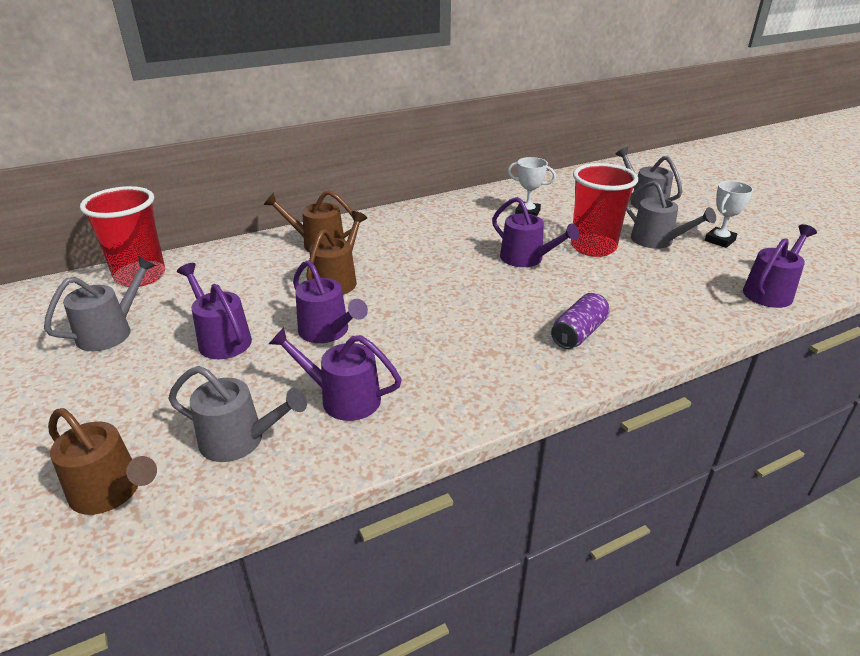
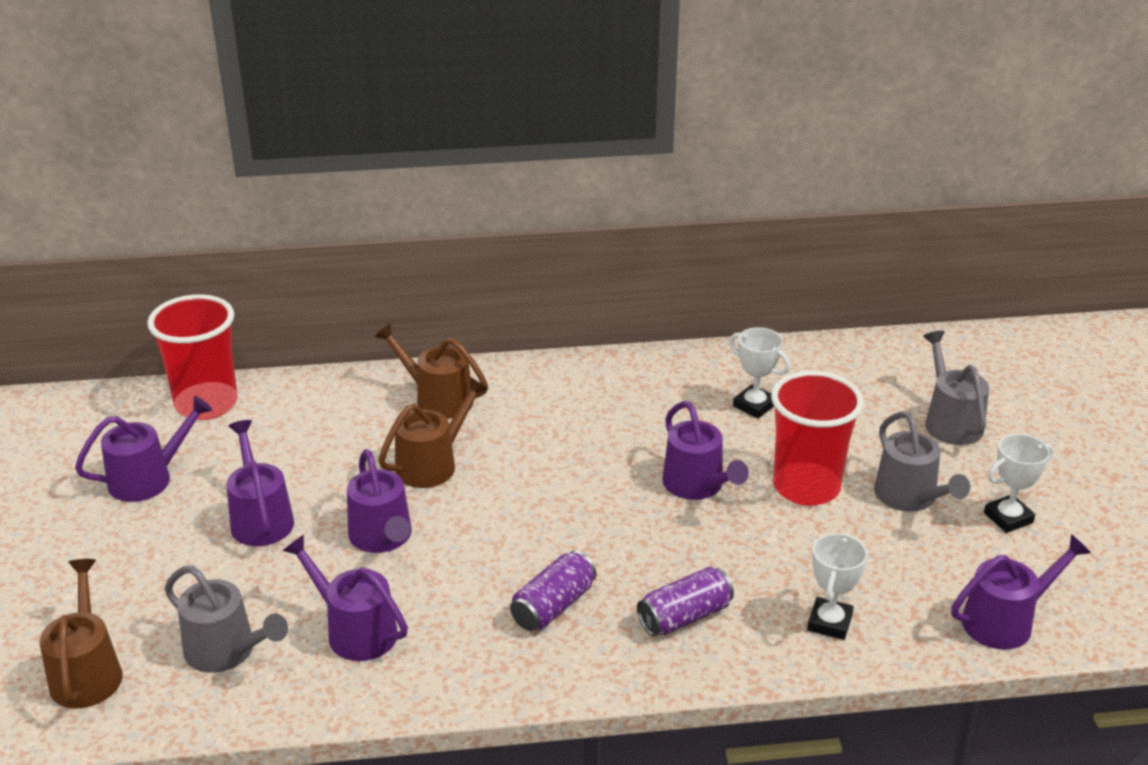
camera: 20 degrees right, 0 degrees up
grey watering can [44,256,156,351] -> purple watering can [75,396,213,502]
brown watering can [48,408,157,515] -> brown watering can turned 150 degrees counterclockwise [39,559,122,708]
none -> purple can [510,550,596,631]
none -> white trophy [807,533,868,640]

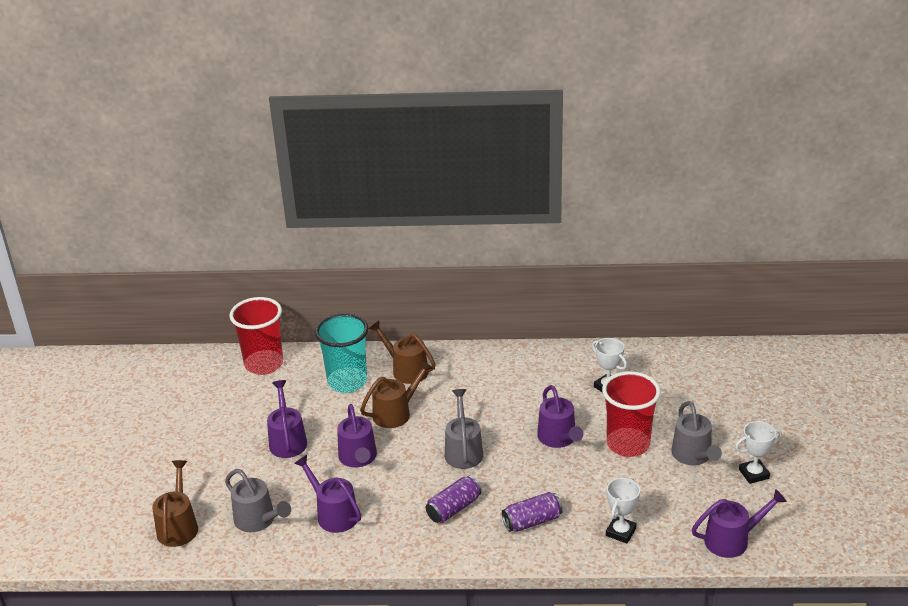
camera: 10 degrees right, 0 degrees up
purple watering can [75,396,213,502] -> none
grey watering can [923,331,989,445] -> grey watering can moved to [445,389,483,469]
none -> turquoise cup [315,313,368,393]

